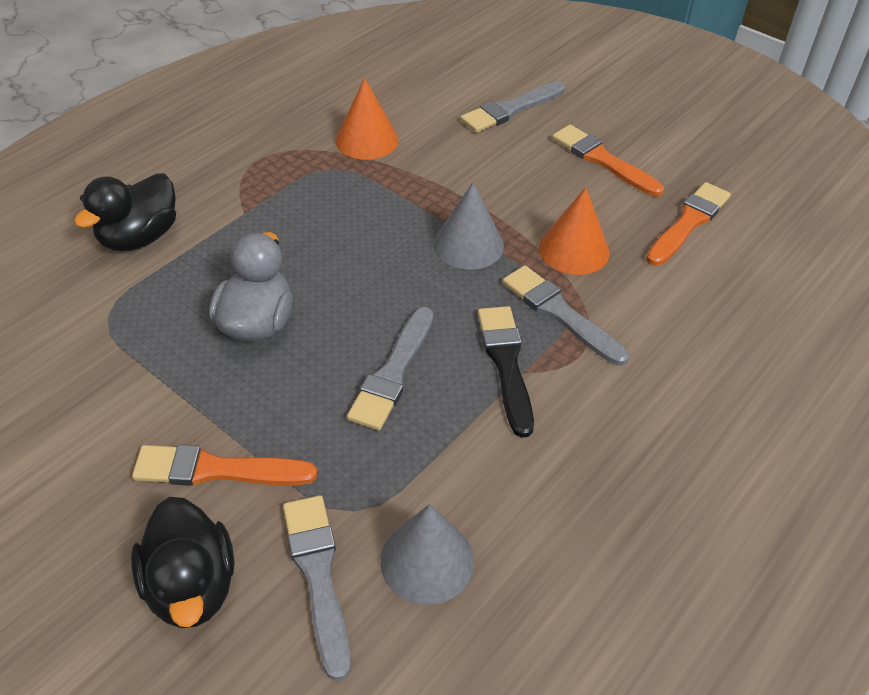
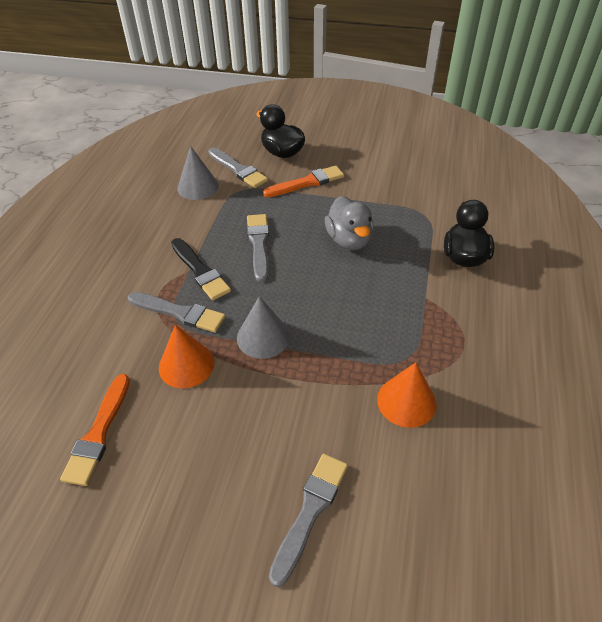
camera: 155 degrees right, 0 degrees up
orange brush [552,125,664,197] -> none

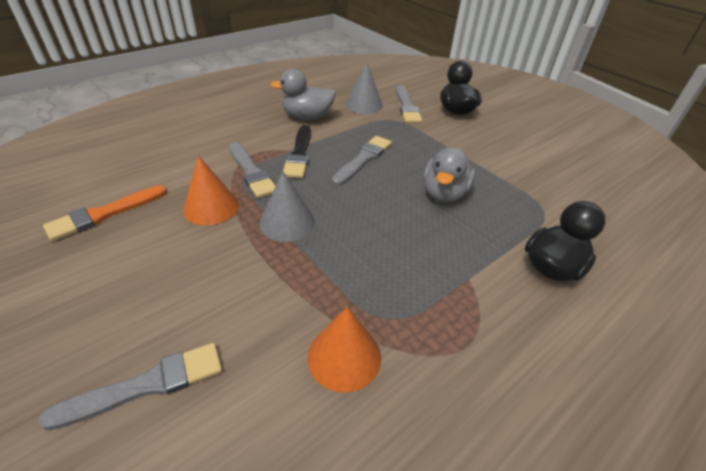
camera: 35 degrees right, 5 degrees down
orange brush [263,165,344,197] -> none
none -> grey duck [270,69,336,120]

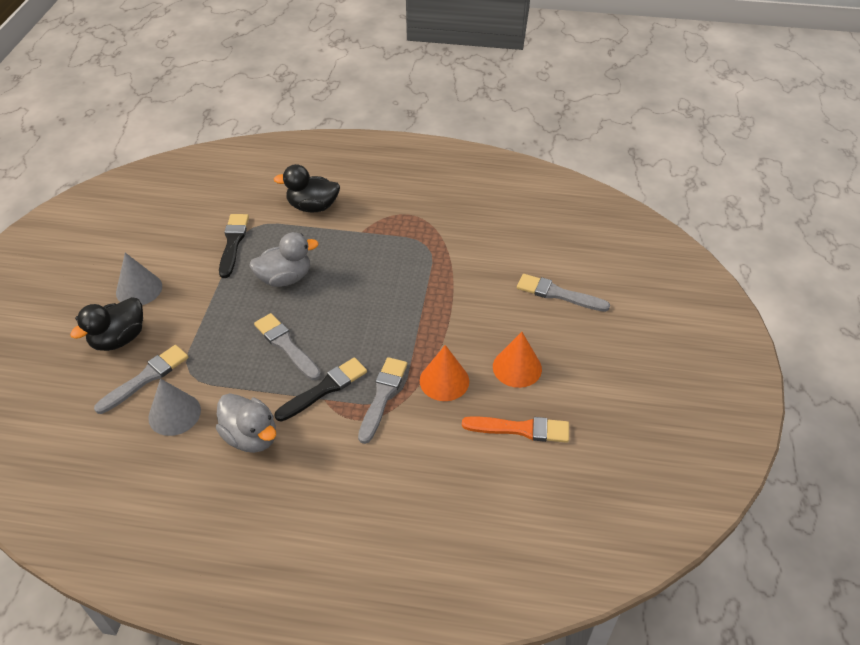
camera: 130 degrees left, 5 degrees up
grey cone [259,171,315,242] -> grey cone moved to [116,253,162,305]
orange cone [307,307,381,393] -> orange cone moved to [493,332,542,388]
grey brush [332,136,392,186] -> grey brush turned 60 degrees clockwise [254,313,321,380]
none -> black brush [219,214,249,278]

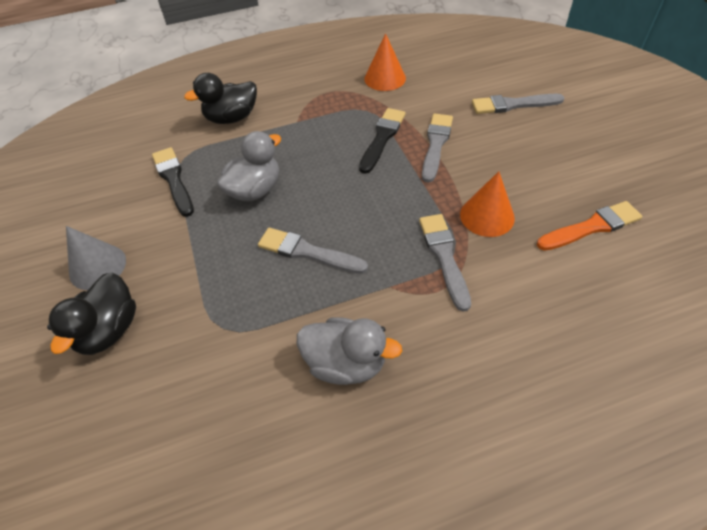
camera: 25 degrees left, 5 degrees up
grey brush [94,345,188,414] -> grey brush moved to [422,113,453,183]
grey cone [148,379,201,436] -> none
black brush [274,357,367,422] -> black brush moved to [359,108,406,174]
orange cone [493,332,542,388] -> orange cone moved to [364,33,406,91]

